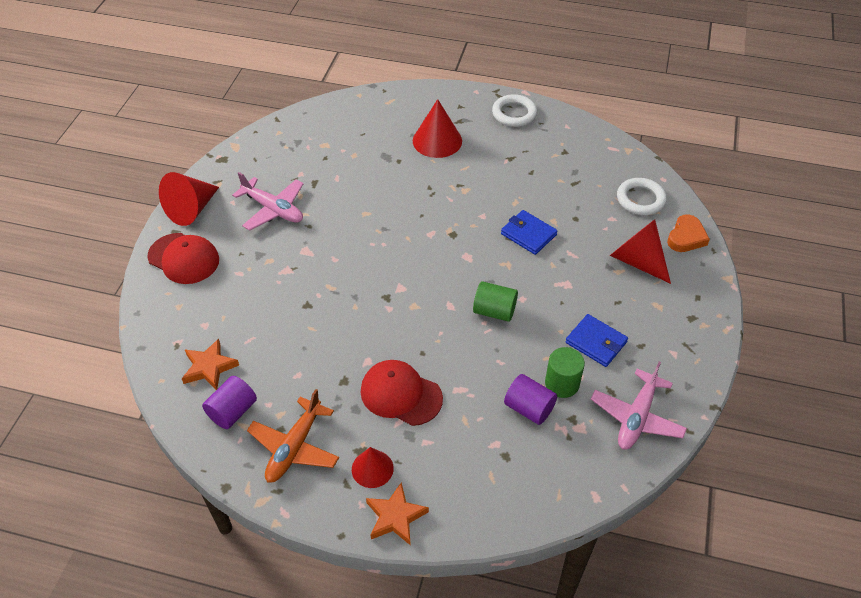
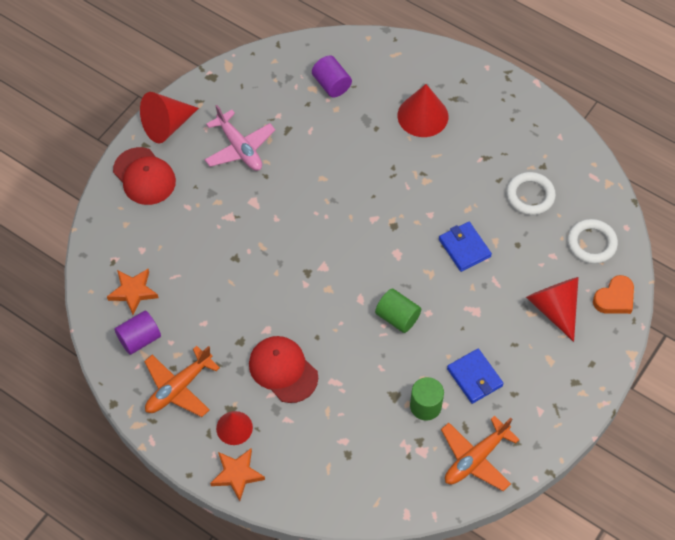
camera: 20 degrees right, 10 degrees up
white ring [492,94,537,127] -> white ring moved to [506,172,556,215]
purple cylinder [504,374,557,425] -> purple cylinder moved to [312,56,352,97]
pink plane [591,362,687,450] -> orange plane [441,416,520,491]

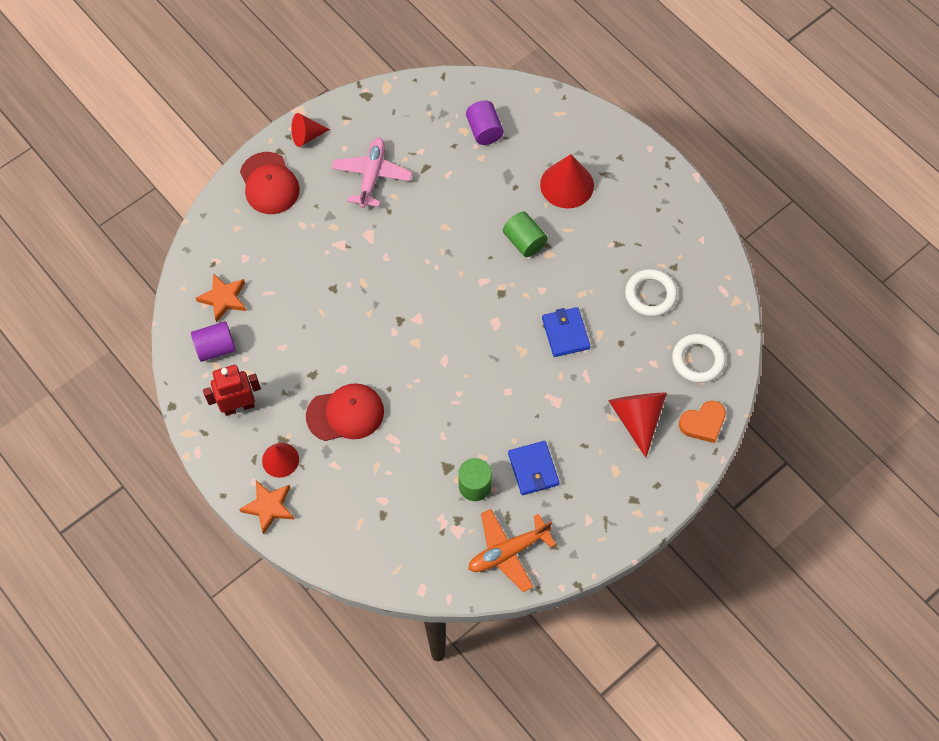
camera: 15 degrees right, 5 degrees up
red cone [140,92,199,144] -> red cone [291,113,330,147], size x0.63
orange plane [144,346,220,417] -> red robot [203,365,261,416]
pink plane [204,105,275,171] -> pink plane turned 150 degrees counterclockwise [332,138,412,208]
red cap [249,336,318,403] -> red cap turned 105 degrees clockwise [306,383,384,441]
green cylinder [375,289,421,333] -> green cylinder moved to [503,212,548,257]

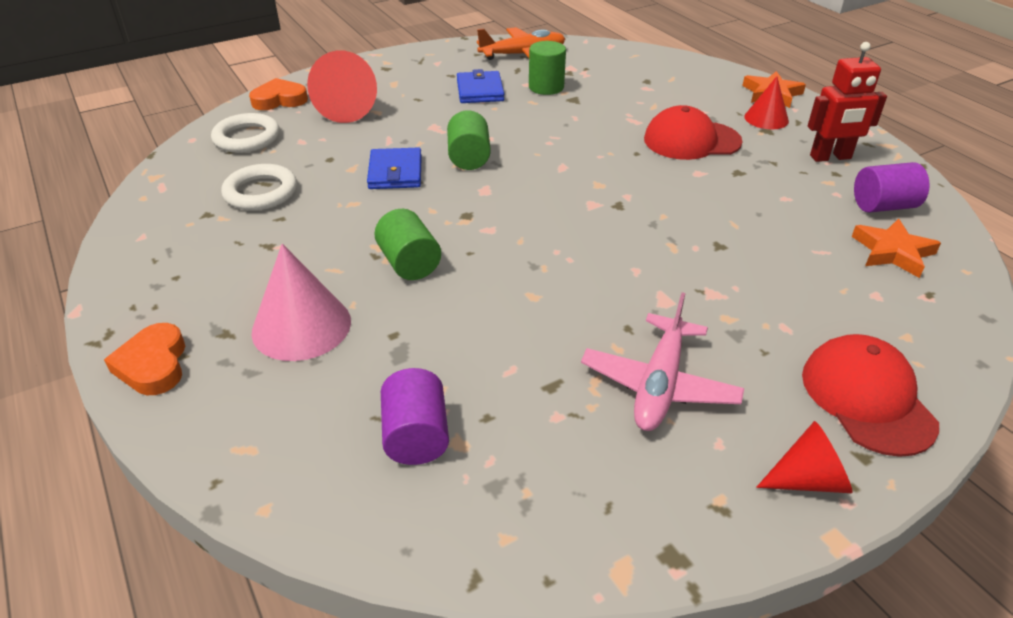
camera: 170 degrees left, 25 degrees down
red cone [540,154,594,209] -> pink cone [252,244,351,361]
none -> orange heart [104,323,185,395]
none -> green cylinder [447,110,491,170]

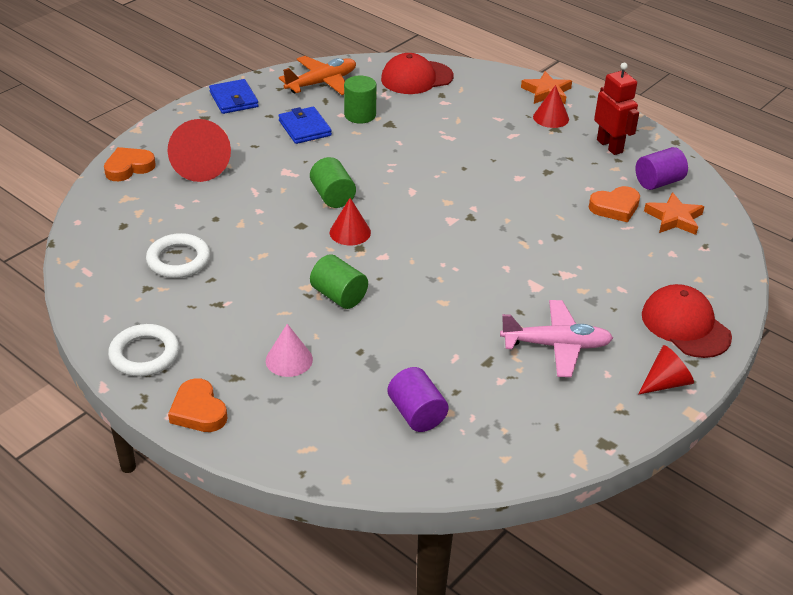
camera: 20 degrees left, 0 degrees up
white ring [211,113,280,153] -> white ring moved to [108,324,179,376]
pink cone [252,244,351,361] -> pink cone [266,324,313,377], size x0.63
blue wallet [367,148,422,189] -> blue wallet moved to [209,79,259,114]
pink plane [581,292,744,431] -> pink plane turned 90 degrees counterclockwise [500,300,613,377]
red cap [644,105,743,160] -> red cap moved to [381,53,453,94]
red robot [808,42,887,162] -> red robot turned 90 degrees counterclockwise [594,63,639,155]
none -> red cone [330,198,371,245]
none -> orange heart [589,186,640,222]

